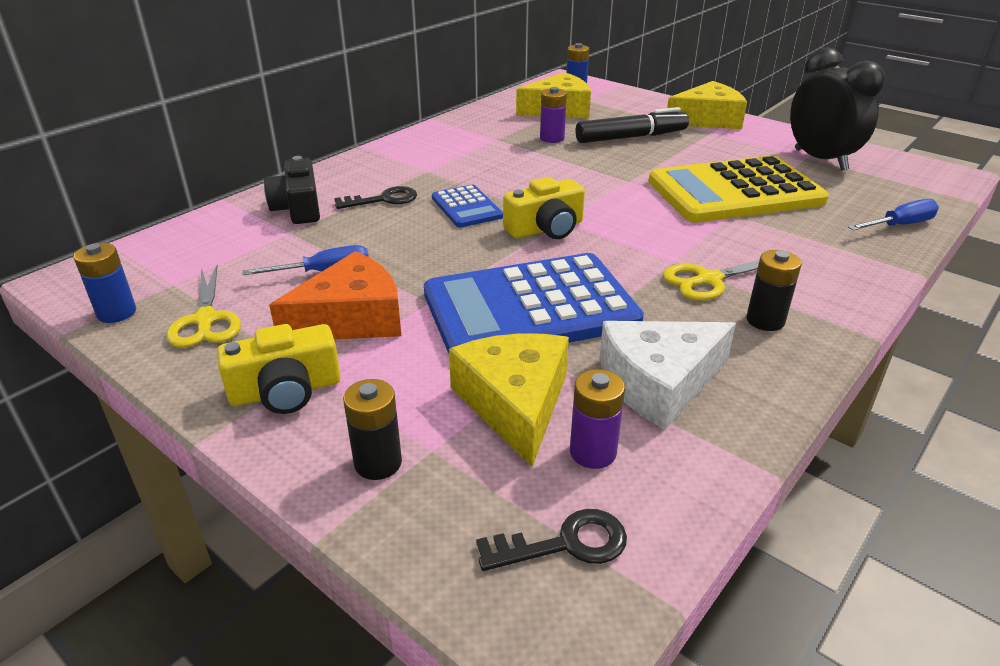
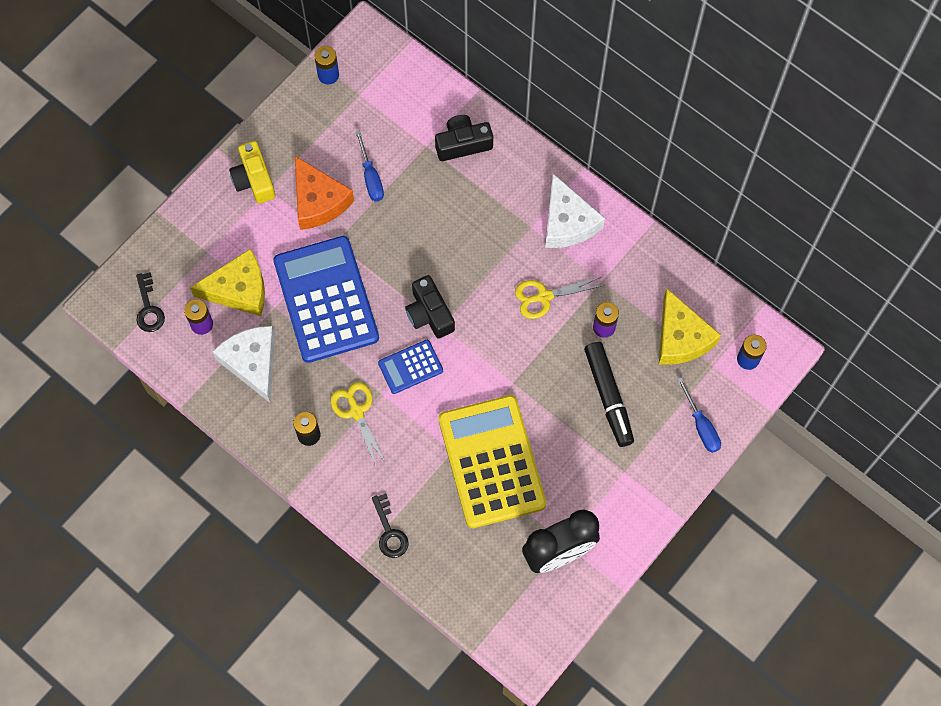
camera: 90 degrees right, 35 degrees up
yellow scissors [167,265,241,348] -> yellow scissors moved to [515,277,605,319]
black key [334,186,417,209] -> black key moved to [372,493,408,558]
black battery [343,379,402,480] -> none
blue calculator [432,185,503,227] -> blue calculator moved to [378,340,443,394]
yellow camera [503,177,585,239] -> black camera [405,275,455,339]
yellow cheese [667,81,747,129] -> none
blue screwdriver [848,199,939,231] -> blue screwdriver moved to [677,377,721,453]
none -> white cheese [545,174,605,248]

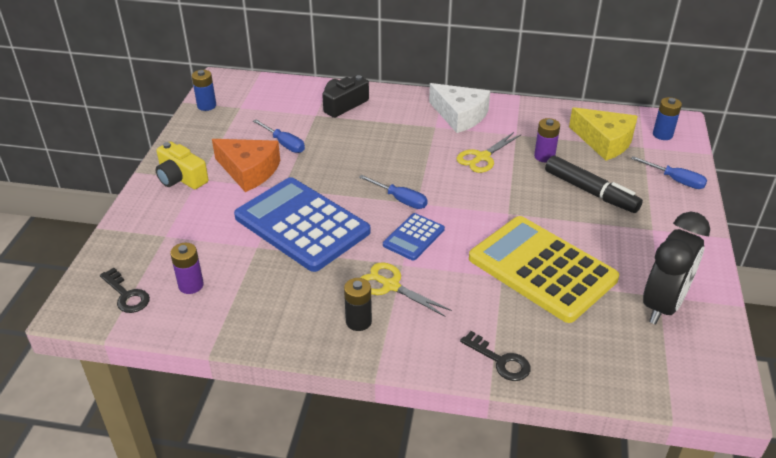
camera: 30 degrees left, 30 degrees down
yellow cheese [190,249,265,316] -> none
white cheese [212,326,275,403] -> none
black camera [405,275,455,339] -> blue screwdriver [359,175,428,209]

